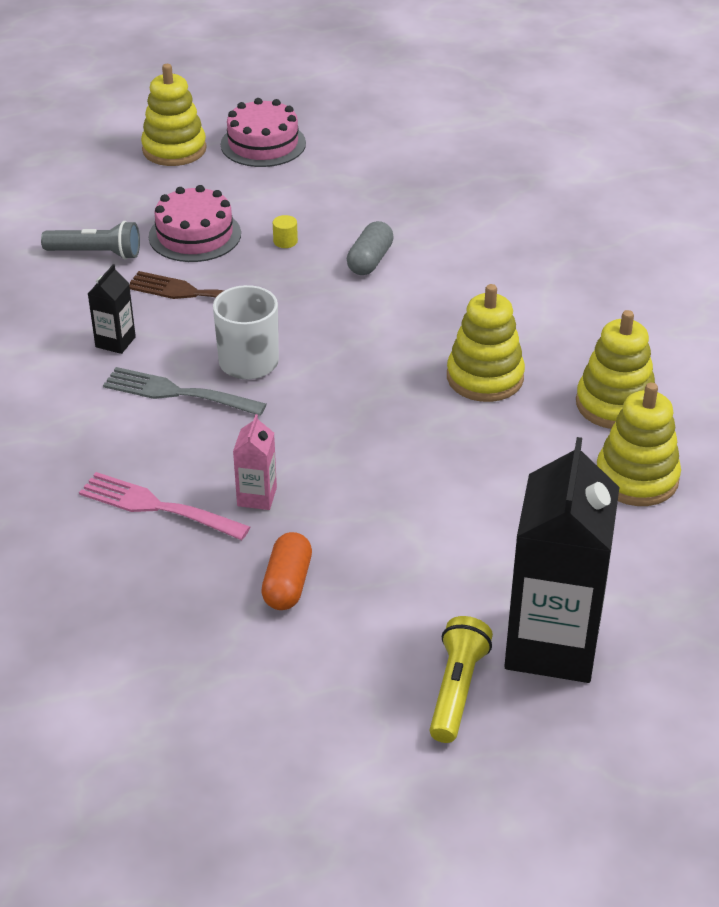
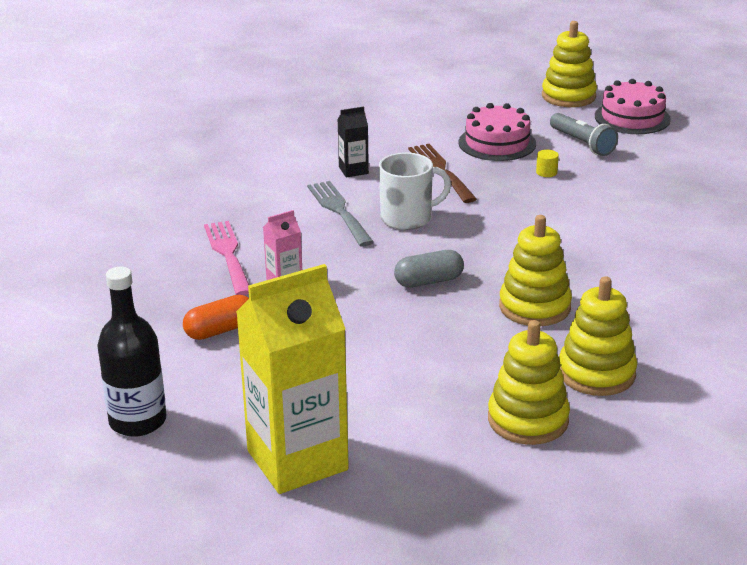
camera: 50 degrees right, 10 degrees down
grey flashlight [41,221,140,260] -> grey flashlight moved to [550,113,618,156]
grey capsule [347,221,394,275] -> grey capsule moved to [394,250,464,287]
yellow flashlight [430,616,493,743] -> none
black carton [504,437,619,683] -> yellow carton [236,264,349,494]
none -> black bottle [97,267,167,437]

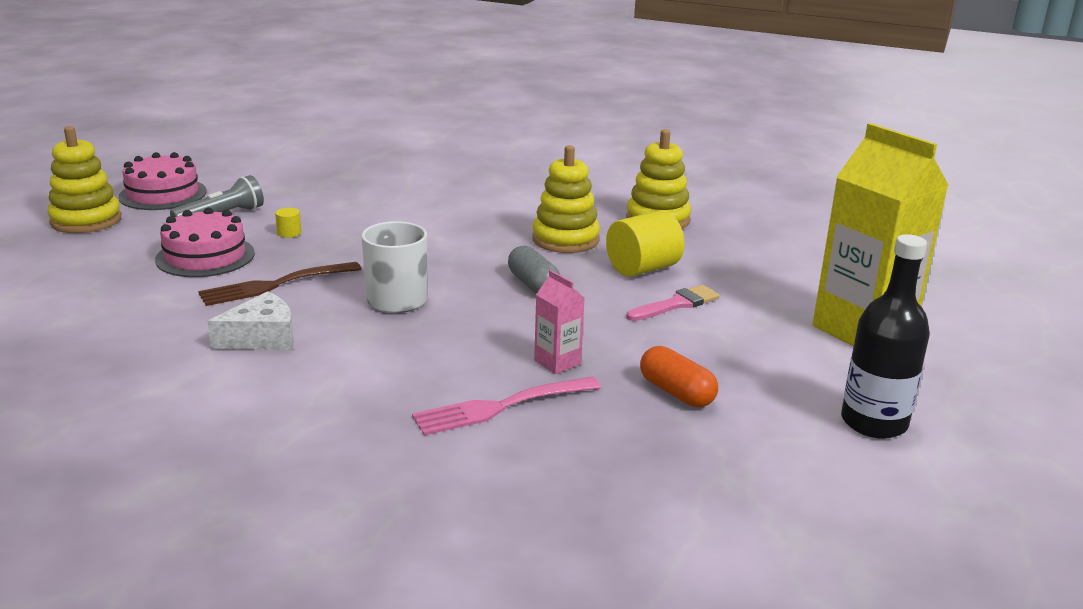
camera: 100 degrees left, 5 degrees down
grey fork [307,181,374,246] -> none
black carton [337,107,369,177] -> white cheese [208,291,294,350]
yellow stacking toy [488,320,570,445] -> none
none -> yellow cylinder [606,210,684,277]
none -> pink brush [626,285,719,321]

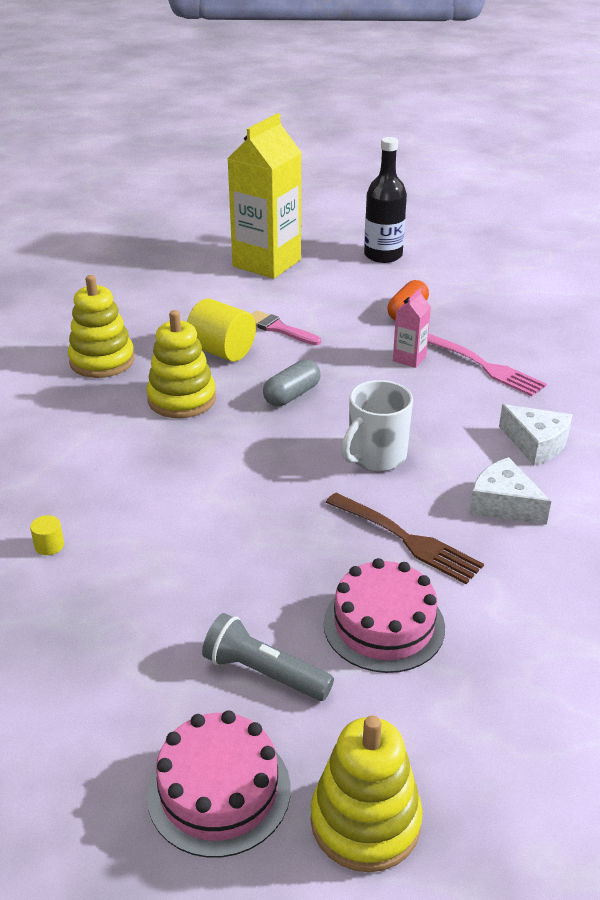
camera: 110 degrees left, 10 degrees up
yellow cylinder [275,208,301,238] -> yellow cylinder moved to [30,515,64,555]
none -> white cheese [499,404,573,466]

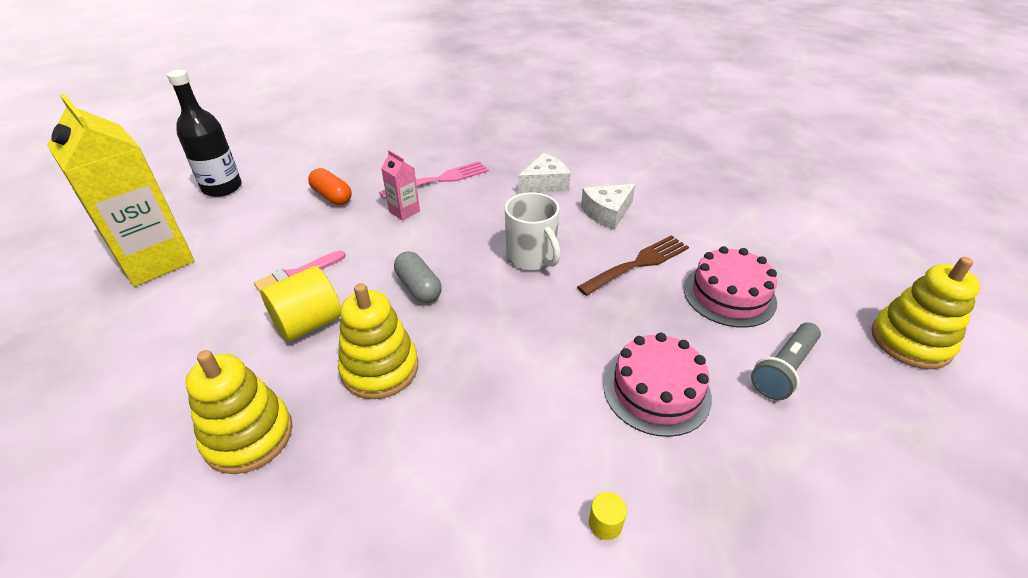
camera: 75 degrees left, 5 degrees up
pink cake [147,710,290,858] -> pink cake moved to [603,333,712,437]

